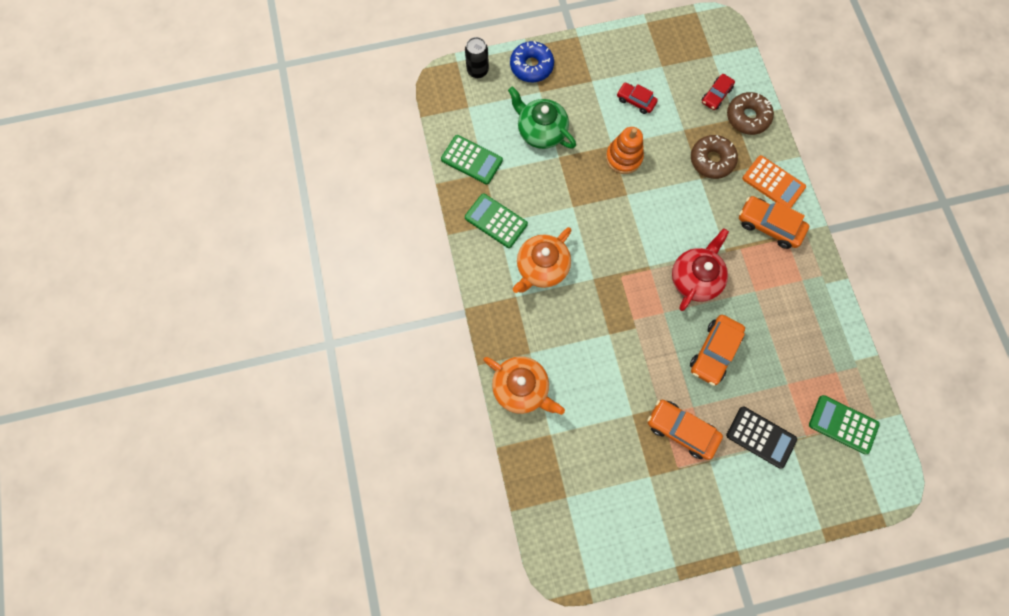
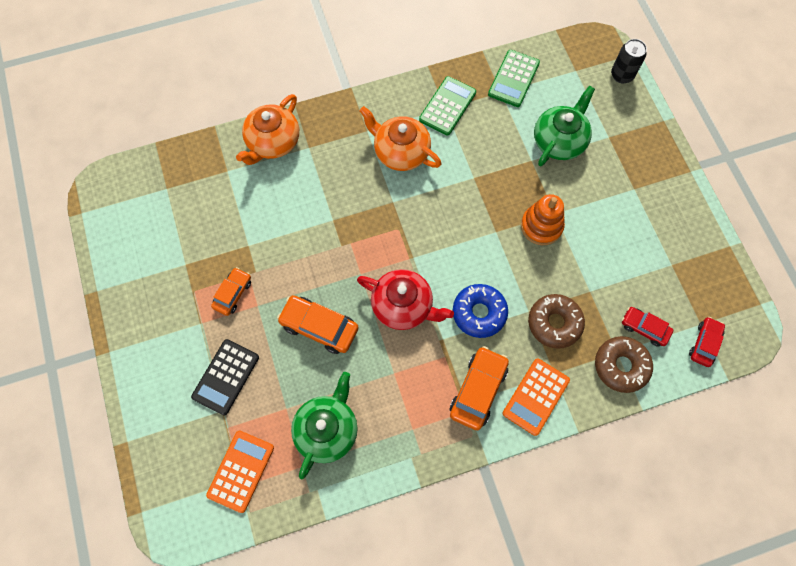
camera: 85 degrees right, 5 degrees down
blue donut [510,41,554,82] -> blue donut moved to [453,284,508,338]
red car [617,83,658,114] -> red car moved to [689,317,725,367]
orange car [648,400,723,460] -> orange car [211,267,251,316], size x0.63
green calculator [809,395,880,454] -> orange calculator [206,430,274,513]
none -> green teapot [291,372,358,479]

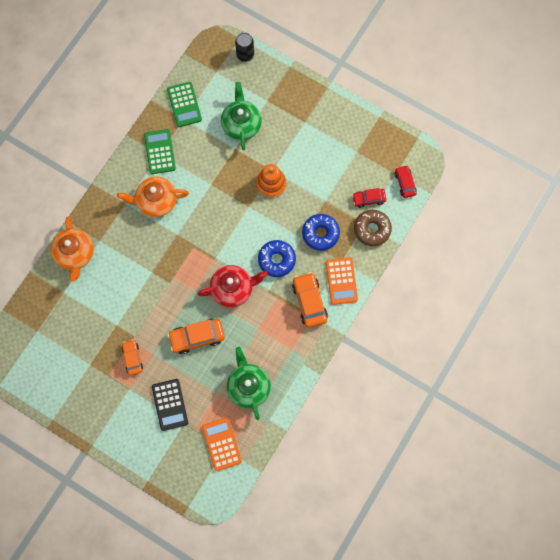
camera: 40 degrees left, 5 degrees up
brown donut [528,294,585,349] -> blue donut [302,214,340,251]

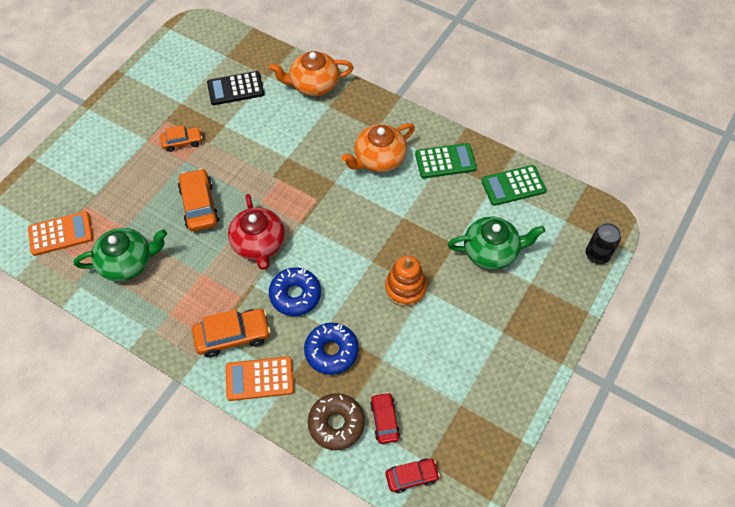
camera: 90 degrees right, 15 degrees down
orange teapot [117,177,189,217] -> orange teapot turned 120 degrees counterclockwise [341,123,415,172]
black calculator [152,379,188,431] -> black calculator moved to [207,71,264,105]

